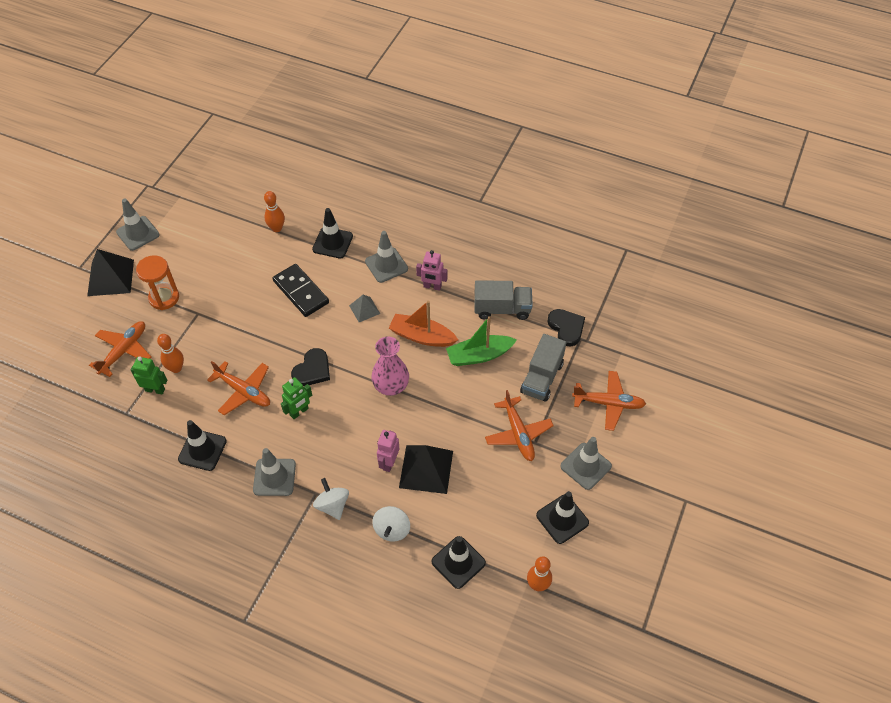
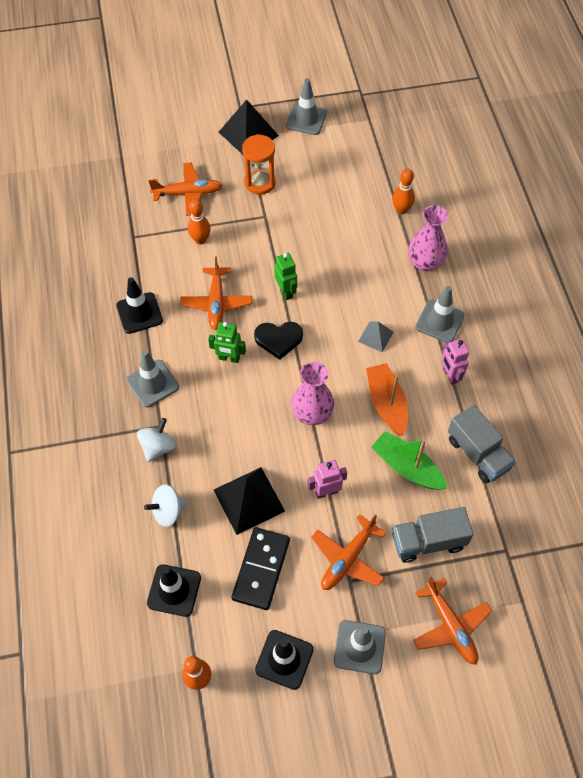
camera: 55 degrees right, 5 degrees up
green robot [130,356,167,395] -> green robot moved to [274,253,297,300]
black domino [273,264,329,317] -> black domino moved to [232,527,290,610]
black traffic cone [312,208,353,258] -> pink vase [408,205,448,271]
pink robot [377,430,399,472] -> pink robot moved to [308,460,347,499]
black heart [547,309,585,347] -> none

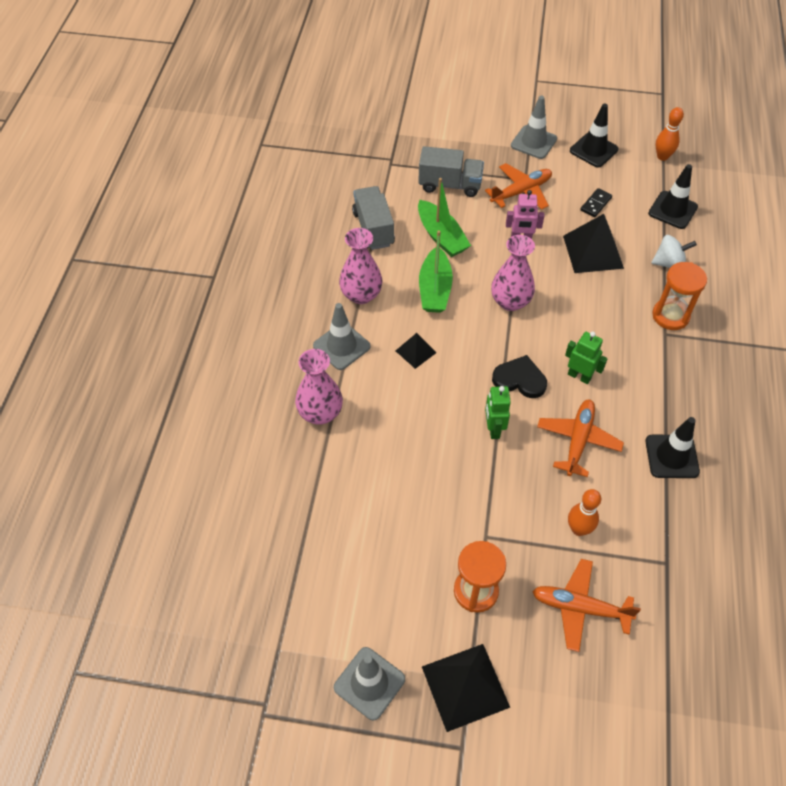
camera: 160 degrees left, 5 degrees down
grey traffic cone [126,350,179,407] -> none
white spinning top [137,418,176,462] -> orange hourglass [652,262,707,330]
black domino [232,527,290,610] -> black domino [580,188,612,217], size x0.52
grey pyramid [358,321,393,352] -> black pyramid [396,333,437,369]
orange boat [366,363,408,436] -> green boat [419,230,453,313]
orange bowling pin [392,169,415,214] -> none
orange plane [413,576,492,665] -> none
pink robot [441,339,469,385] -> pink vase [339,228,382,304]

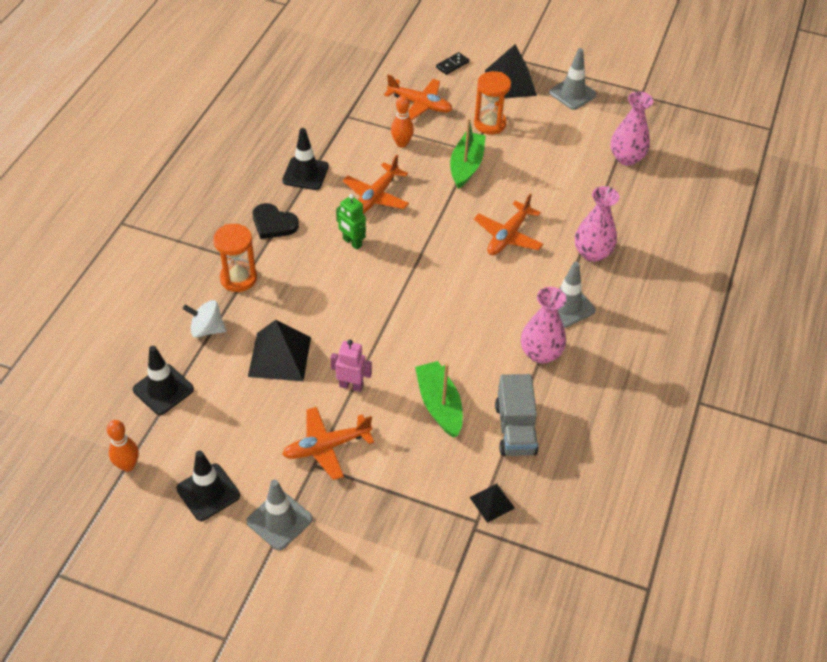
camera: 170 degrees left, 5 degrees down
black pyramid [396,333,437,369] -> black pyramid moved to [469,483,515,523]
grey truck [418,146,484,197] -> none
green boat [419,230,453,313] -> green boat moved to [450,118,486,189]
green robot [485,386,511,439] -> none
pink vase [491,235,535,311] -> pink vase moved to [610,92,653,166]
black heart [492,355,547,398] -> black heart moved to [253,203,299,239]
black domino [580,188,612,217] -> black domino moved to [436,52,469,75]
none -> orange plane [474,193,543,255]

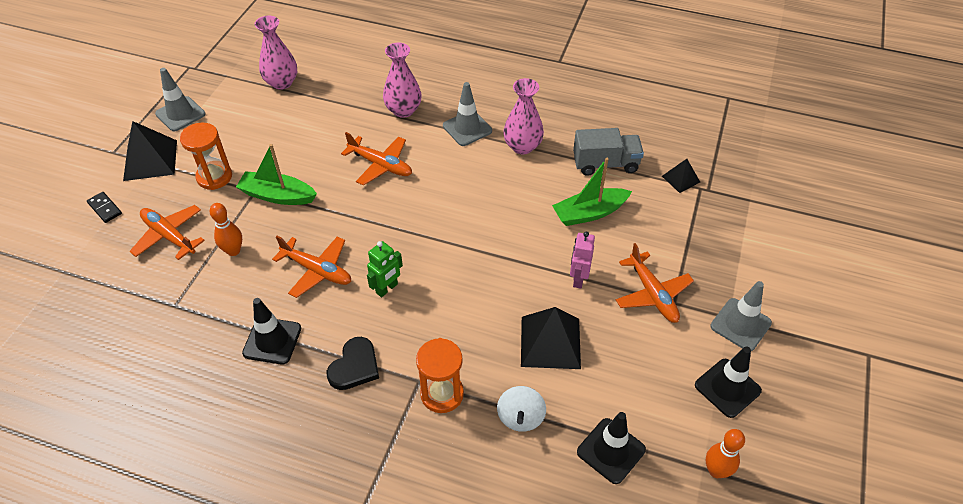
camera: 90 degrees left, 0 degrees up
orange plane [384,75,453,121] -> orange plane turned 75 degrees counterclockwise [129,205,205,260]

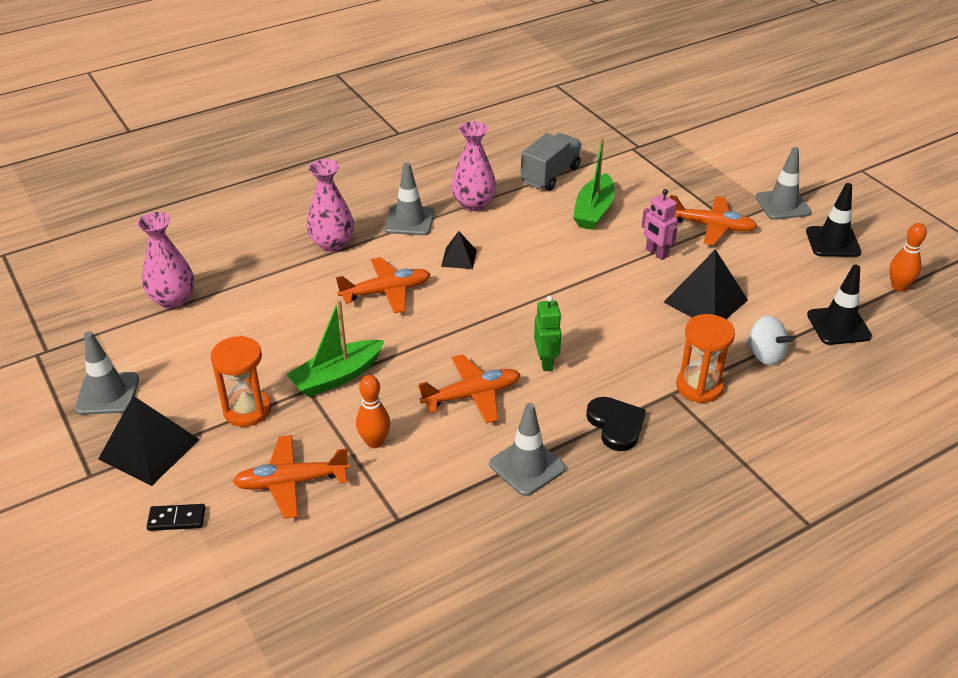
camera: 50 degrees left, 10 degrees down
black traffic cone [242,298,301,365] -> grey traffic cone [489,403,566,496]
black pyramid [662,159,700,193] -> black pyramid moved to [441,231,477,269]

